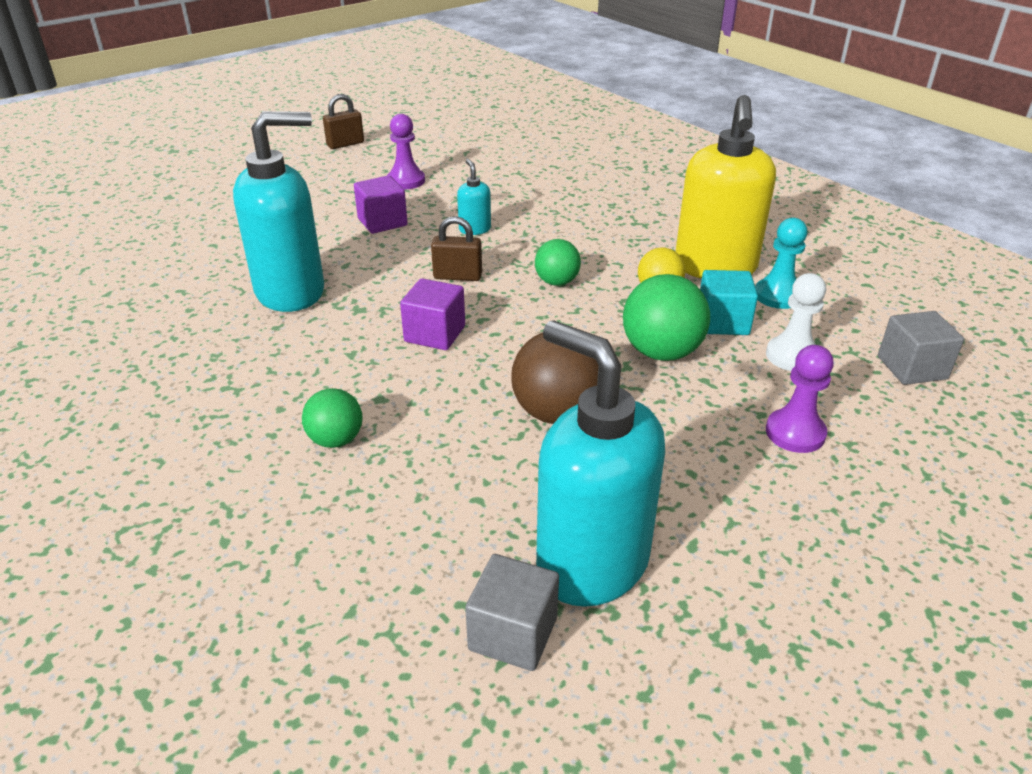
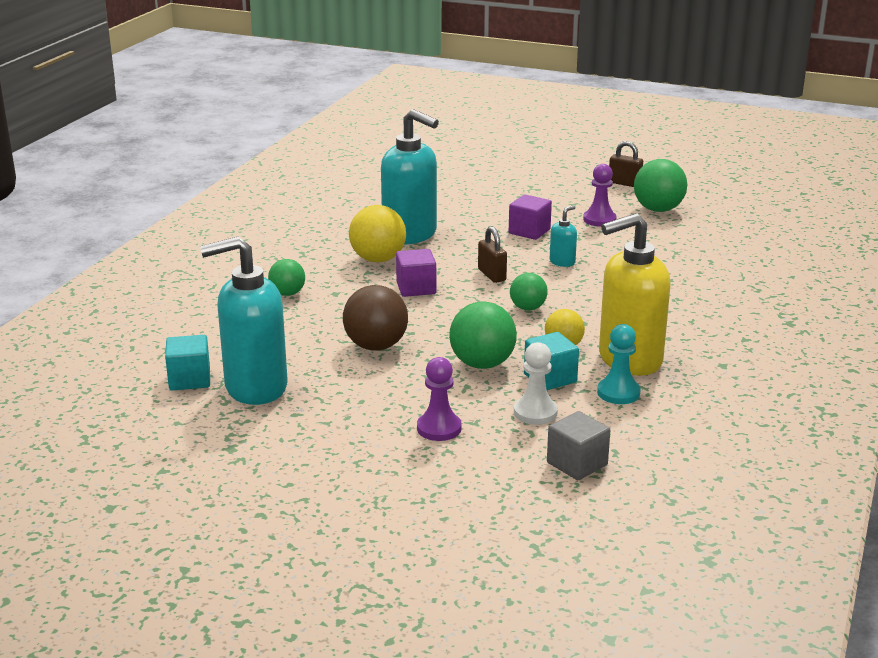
camera: 60 degrees right, 10 degrees down
grey cube [465,554,559,671] -> turquoise cube [165,335,210,390]
turquoise soap dispenser [536,320,665,607] -> turquoise soap dispenser turned 120 degrees counterclockwise [200,236,288,405]
none -> yellow ball [349,205,406,262]
none -> green ball [634,159,687,212]

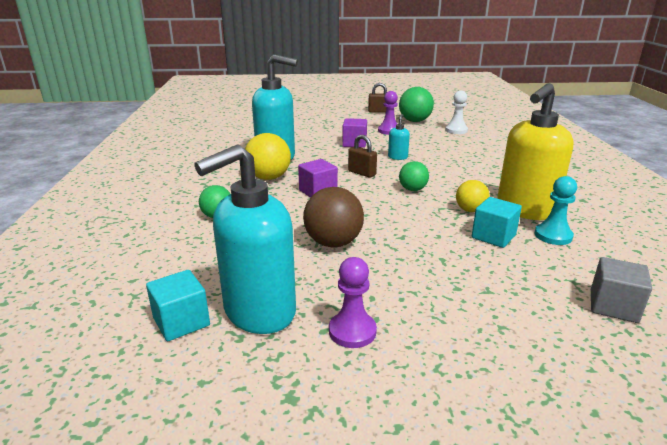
camera: 25 degrees left, 0 degrees up
purple pawn [417,357,462,441] -> purple pawn moved to [329,257,377,348]
green ball [449,301,517,369] -> none
white pawn [514,342,558,425] -> white pawn moved to [445,91,468,134]

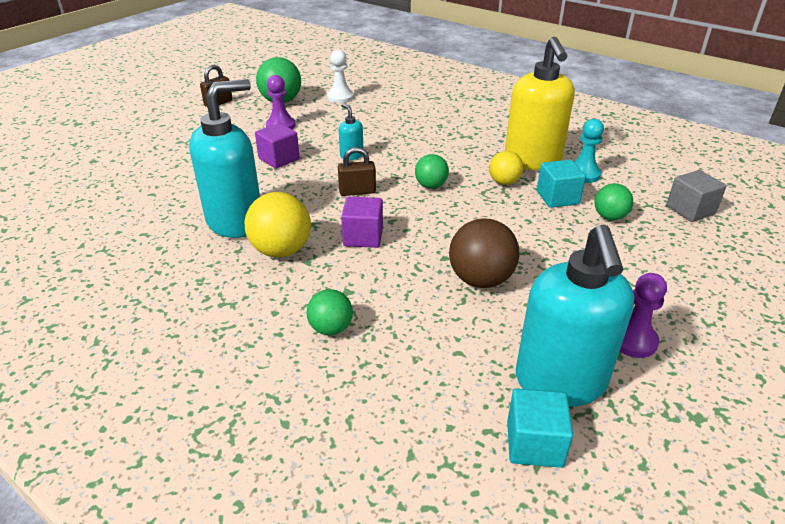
camera: 50 degrees left, 10 degrees up
none -> green ball [594,183,633,220]

